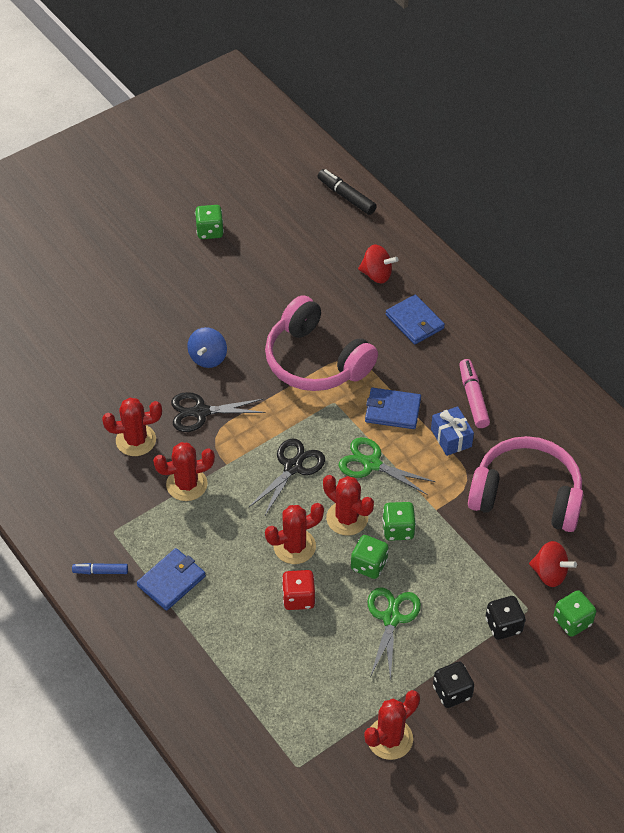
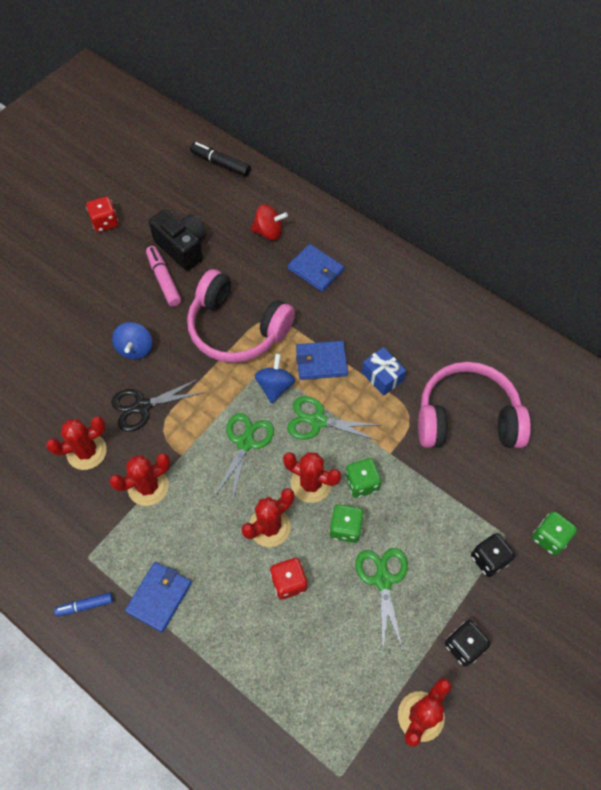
camera: 15 degrees left, 10 degrees up
green dice [195,205,224,239] -> red dice [86,196,118,232]
black scissors [248,438,325,517] -> green scissors [215,413,274,502]
pink marker [459,359,490,428] -> pink marker moved to [146,246,181,307]
red spinning top [529,541,577,587] -> none
none -> black camera [149,210,206,271]
none -> blue spinning top [255,354,295,404]

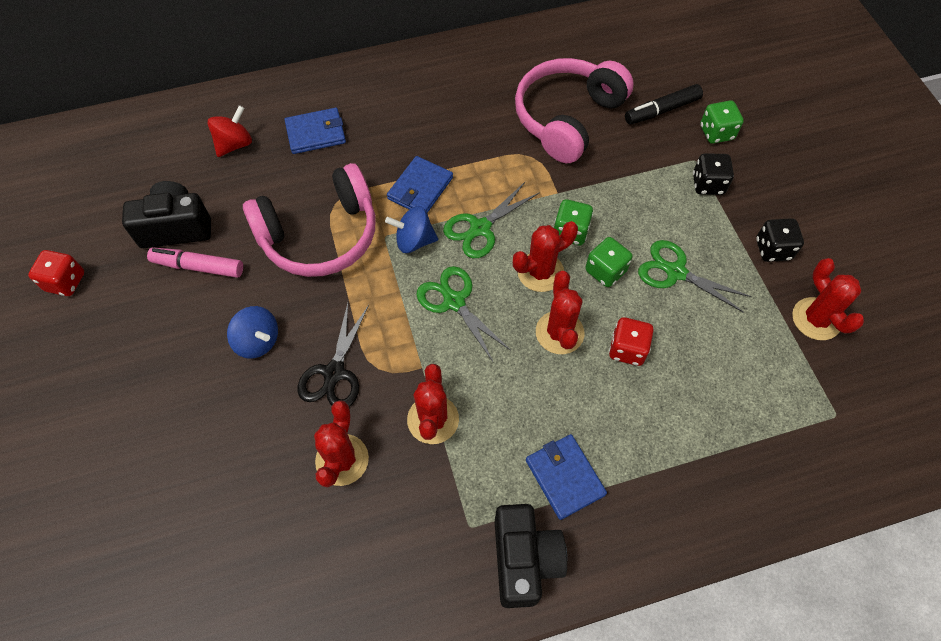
camera: 55 degrees left, 0 degrees up
blue marker [54,593,113,616] -> black camera [495,504,567,608]
black marker [190,142,251,177] -> black marker moved to [625,84,703,125]
blue spinning top [255,354,295,404] -> blue spinning top turned 45 degrees counterclockwise [385,206,438,253]
blue gift [362,347,406,396] -> none

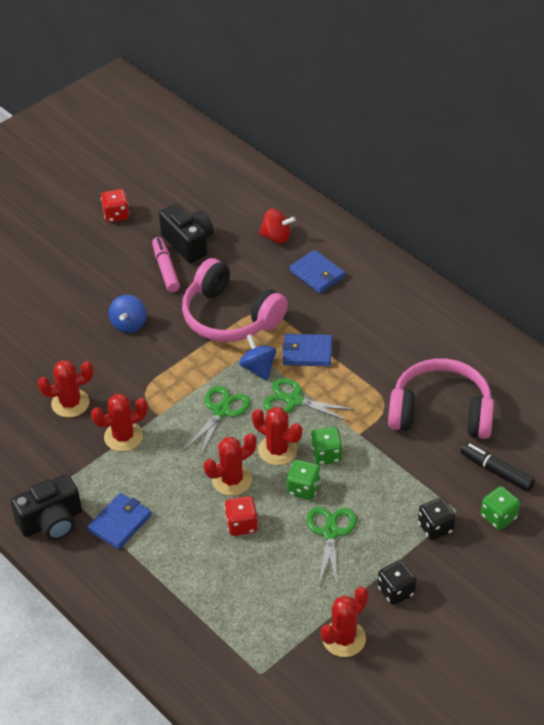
camera: 65 degrees right, 15 degrees down
black scissors [297,303,369,406] -> none

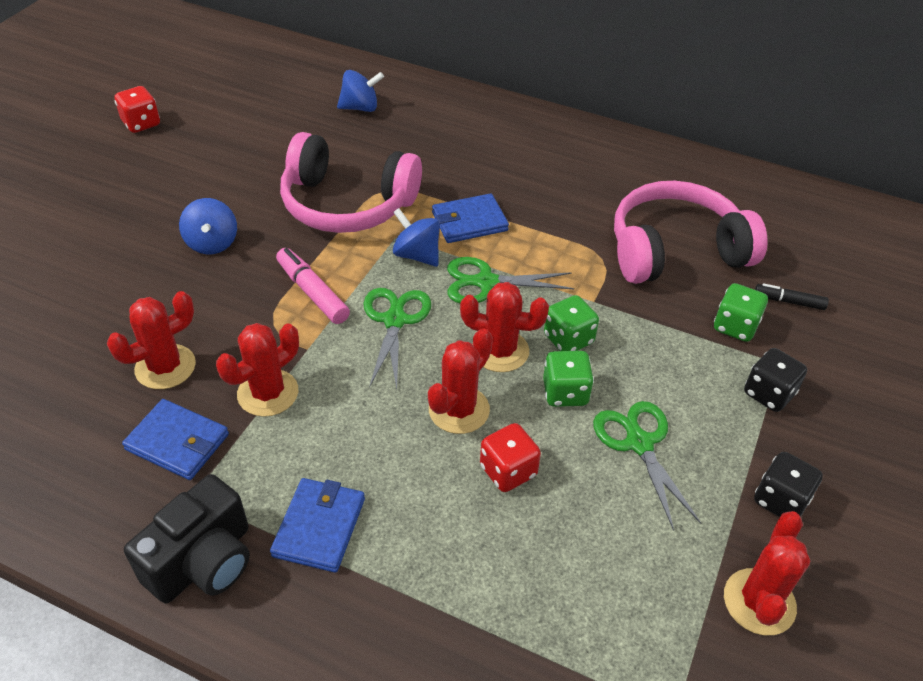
camera: 25 degrees left, 0 degrees up
pink marker [152,237,180,292] -> pink marker moved to [276,248,350,324]
black camera [159,204,214,263] -> none
red spinning top [259,209,296,244] -> blue spinning top [337,70,384,112]
blue wallet [289,250,345,293] -> blue wallet moved to [122,399,229,480]
black marker [460,443,535,492] -> black marker [755,283,829,310], size x0.64
green dice [481,486,520,530] -> green dice moved to [714,283,768,342]

